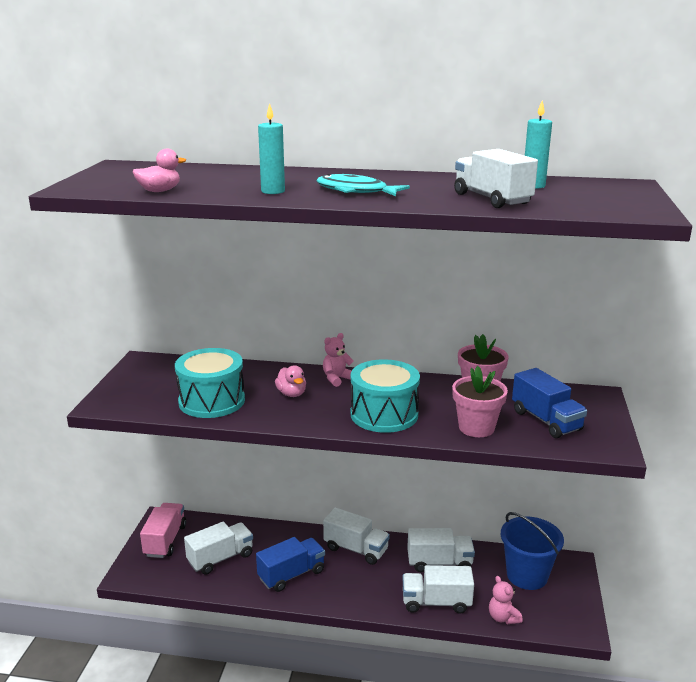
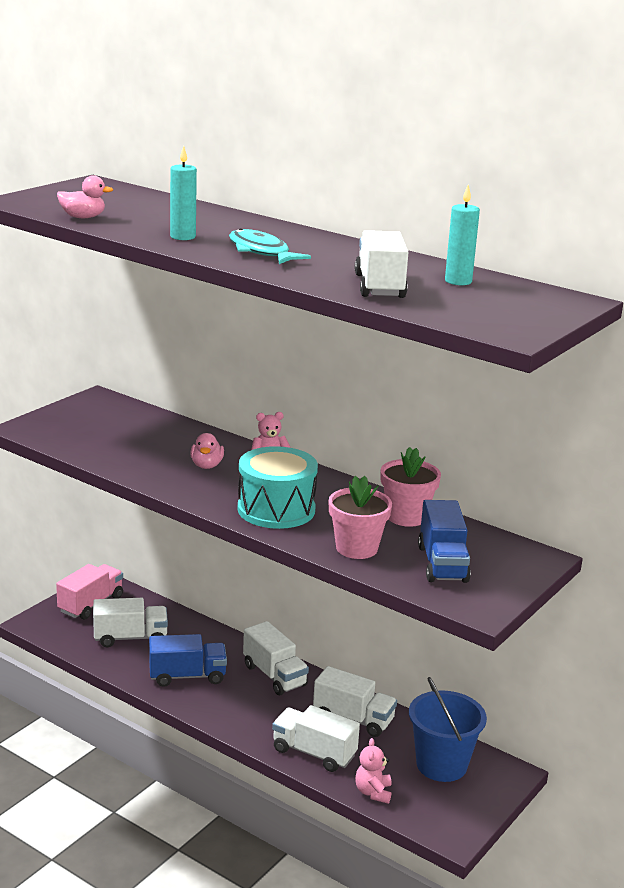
camera: 25 degrees right, 0 degrees up
turquoise drum [175,348,245,418] -> none

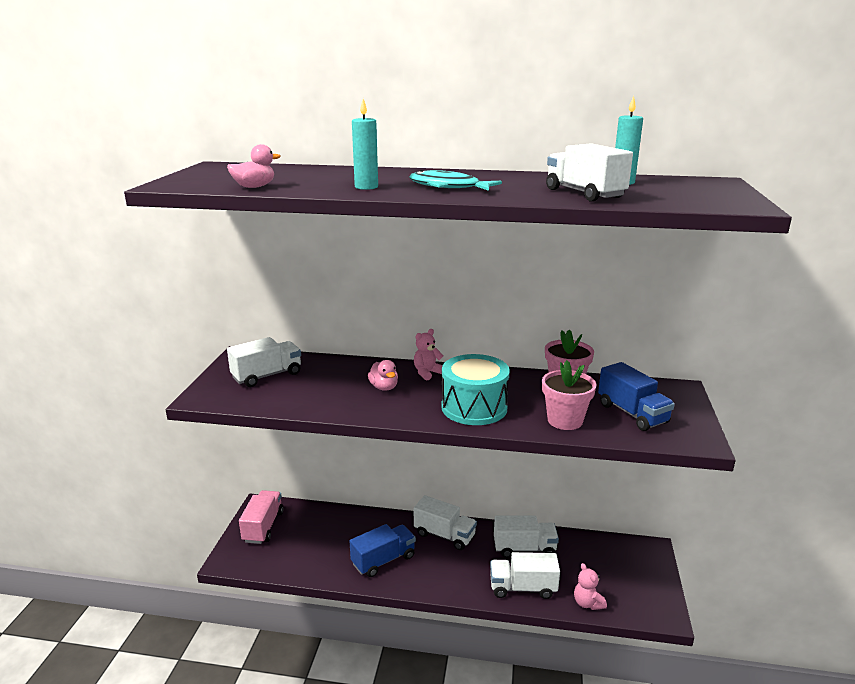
camera: 25 degrees left, 0 degrees up
white truck [93,598,168,647] -> white truck moved to [227,337,301,387]
blue bucket [409,677,487,782] -> none

